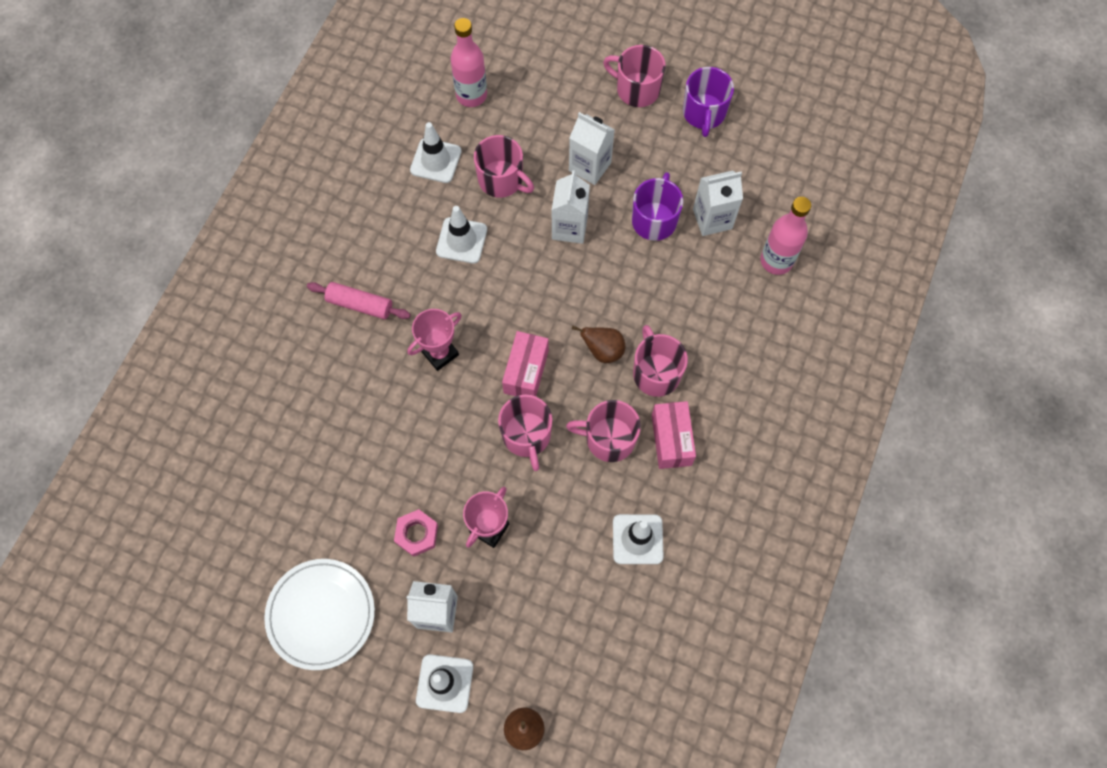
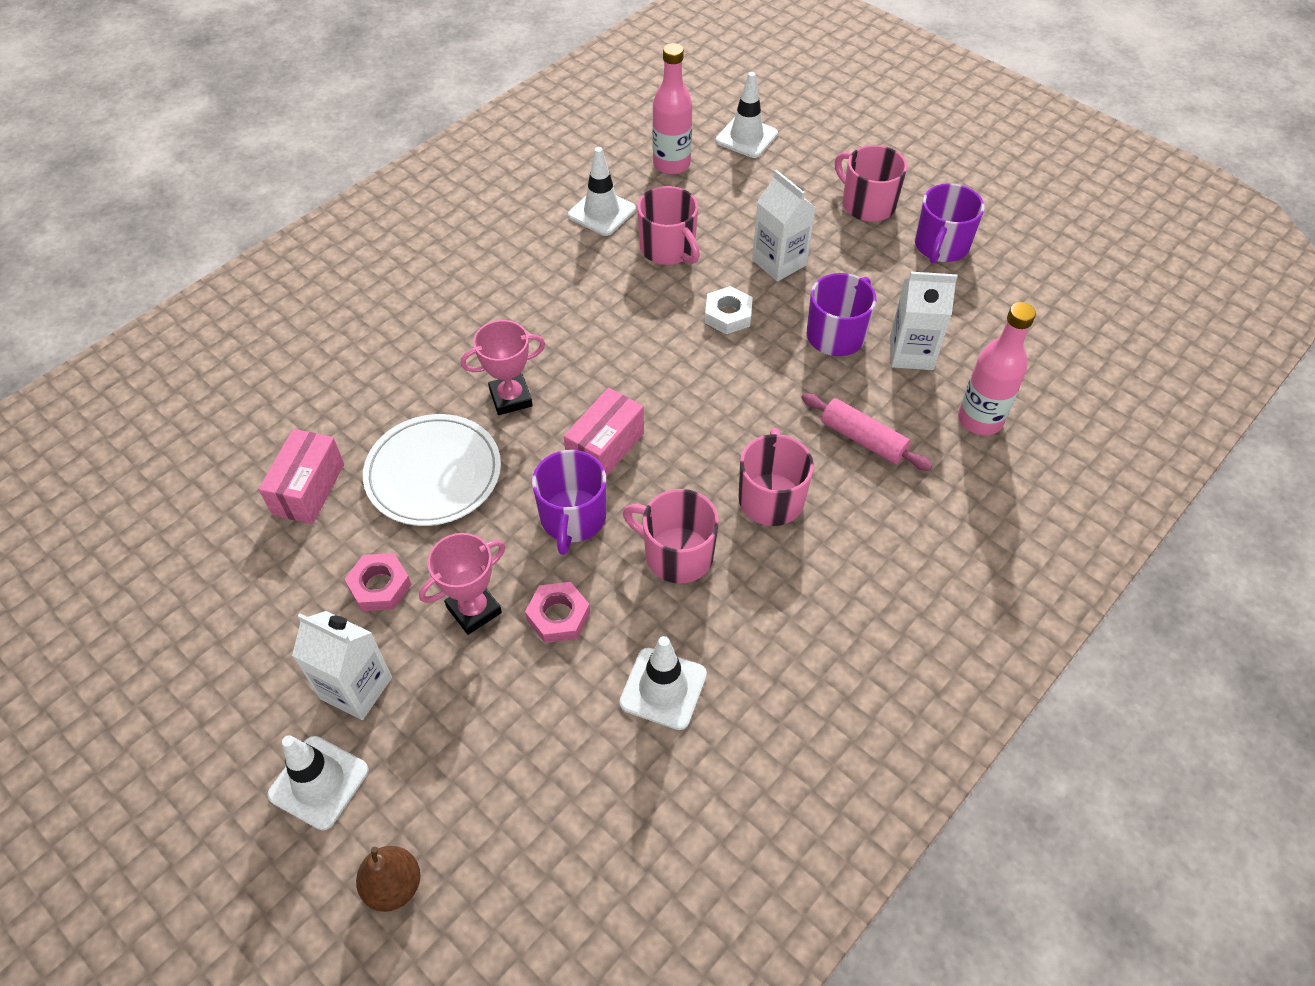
camera: 20 degrees right, 15 degrees down
white plate [264,559,375,670] -> white plate moved to [363,414,501,526]
pink rolling pin [307,282,411,319] -> pink rolling pin moved to [801,393,932,471]
white traffic cone [436,206,487,264] -> white traffic cone moved to [715,72,778,158]
pink mug [498,395,552,471] -> purple mug [532,450,606,555]
white carton [552,170,590,244] -> white nut [705,286,753,334]
brown pear [572,326,626,363] -> none
pink box [652,401,696,469] -> pink box moved to [258,429,344,524]
none -> pink nut [525,582,590,643]

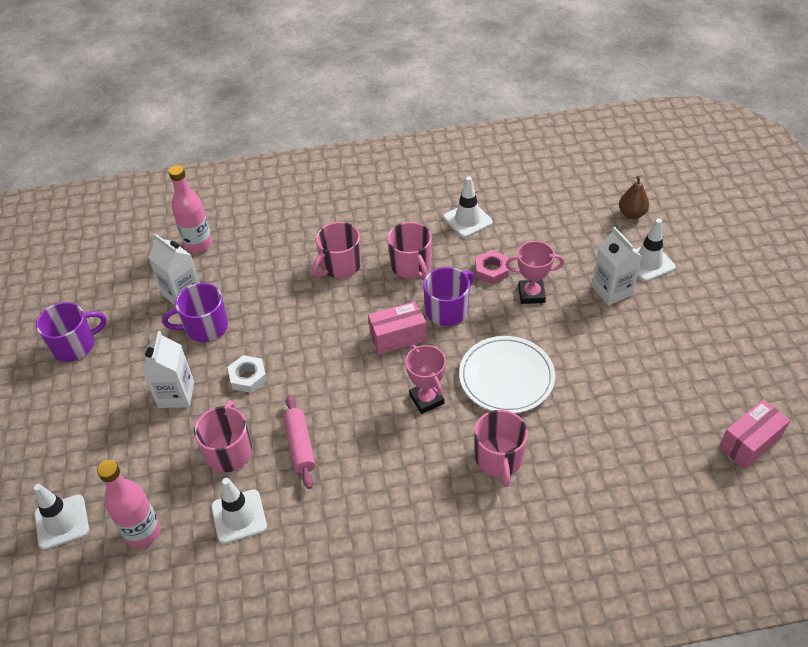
camera: 140 degrees left, 5 degrees down
pink box [258,429,344,524] -> pink box moved to [719,399,790,469]
pink nut [344,553,412,611] -> none
pink trophy [461,320,545,415] -> pink trophy turned 45 degrees clockwise [405,345,446,414]
pink rolling pin [801,393,932,471] -> pink rolling pin moved to [283,395,316,489]
pink mug [835,145,907,222] -> pink mug moved to [474,410,528,487]

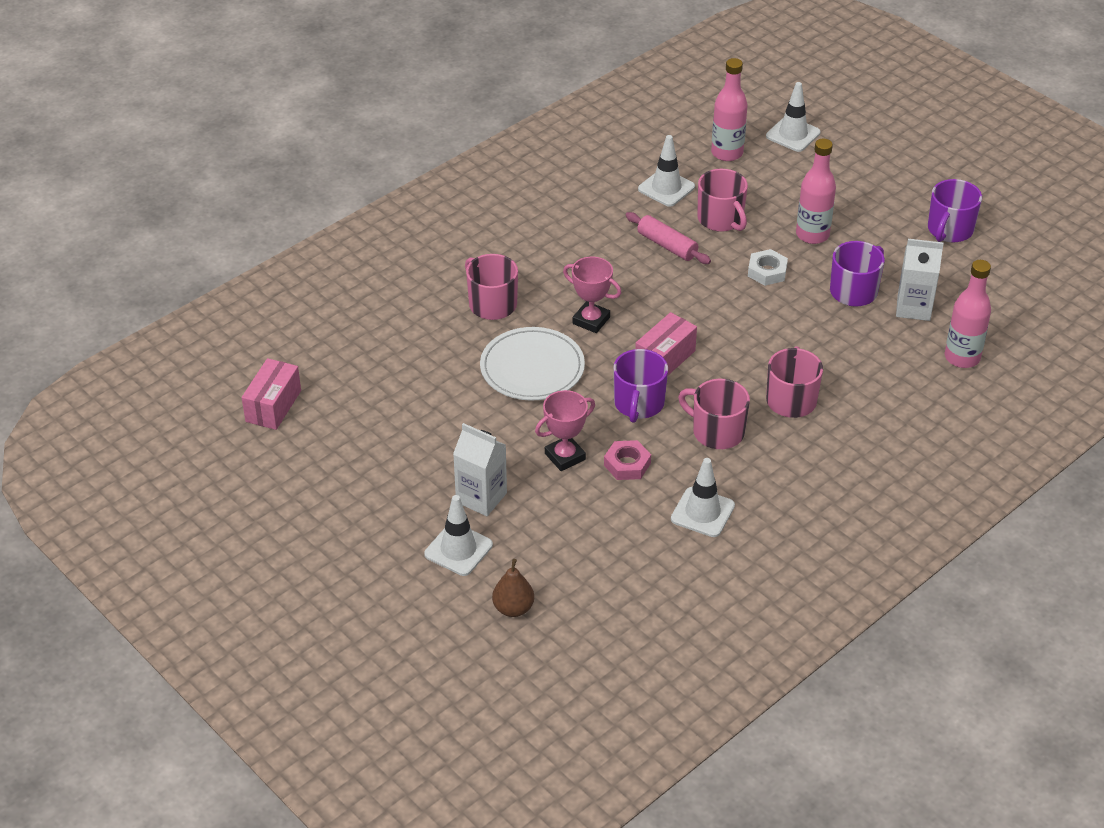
camera: 145 degrees right, 5 degrees down
white carton [142,331,194,408] -> pink bottle [796,138,836,244]

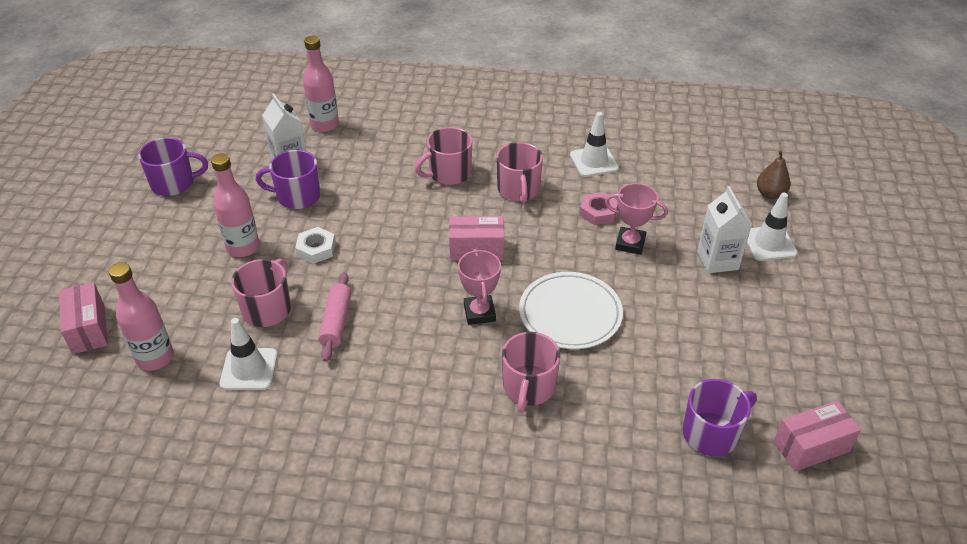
camera: 130 degrees left, 0 degrees up
purple mug [613,349,668,423] -> purple mug moved to [683,379,757,457]
white traffic cone [766,82,821,152] -> pink box [59,282,108,354]

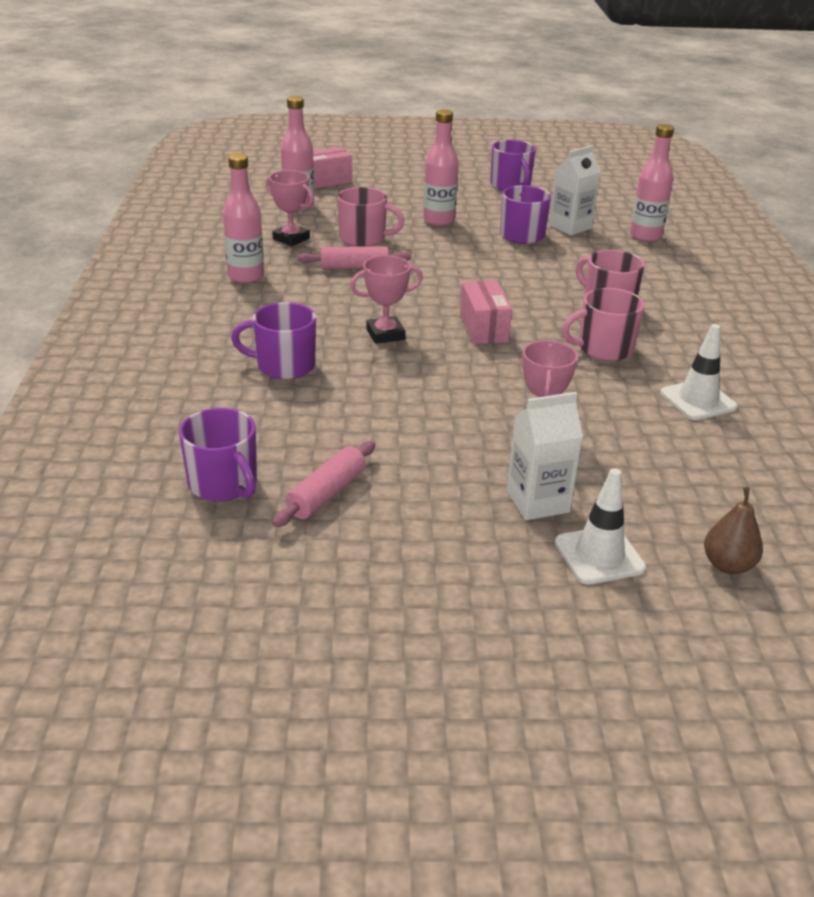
camera: 80 degrees right, 10 degrees down
white traffic cone [219,318,278,390] -> pink trophy [266,170,314,246]
white nut [295,227,336,264] -> none
pink mug [502,332,560,413] -> purple mug [231,302,316,379]
white plate [519,272,623,349] -> none
pink nut [580,192,618,225] -> none
pink box [774,401,861,471] -> none
none -> pink bottle [223,153,264,283]
none -> pink rolling pin [272,441,375,527]

